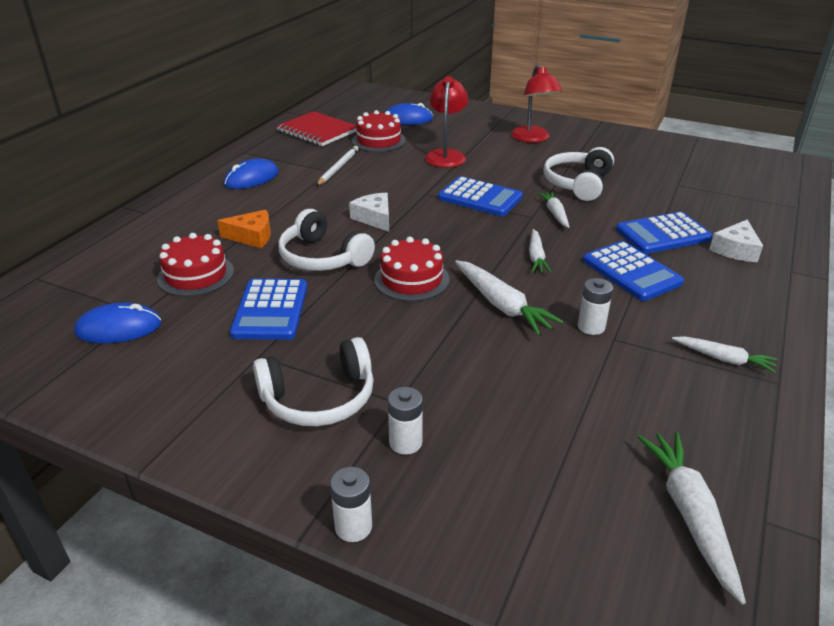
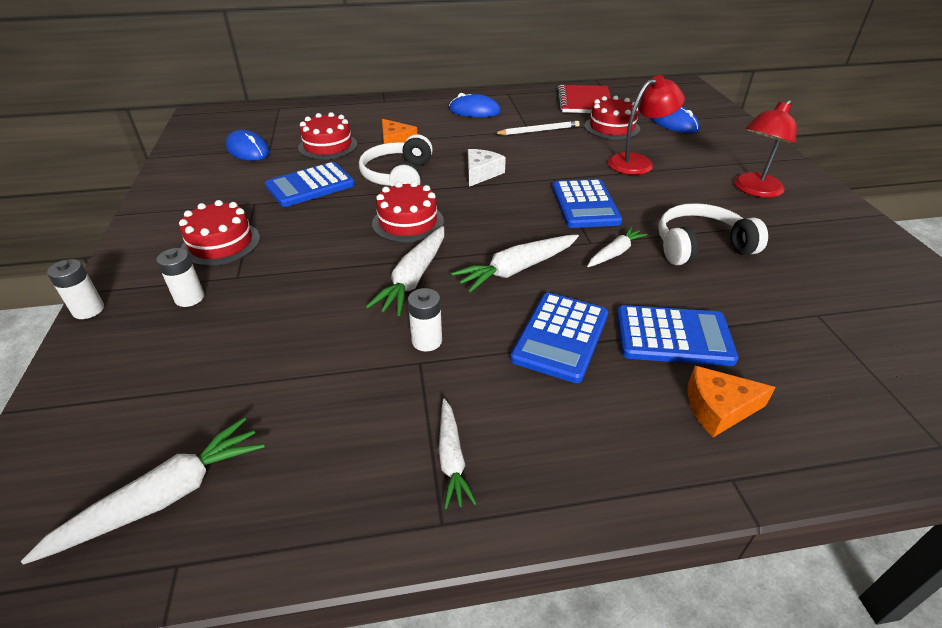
camera: 55 degrees right, 5 degrees up
white headphones [253,337,374,426] -> red cake [179,200,260,266]
white carrot [529,229,551,273] -> white carrot [451,234,579,293], size x1.60
blue calculator [616,212,713,254] -> blue calculator turned 150 degrees clockwise [617,305,738,366]
white cheese [709,219,763,262] -> orange cheese [687,366,776,437]

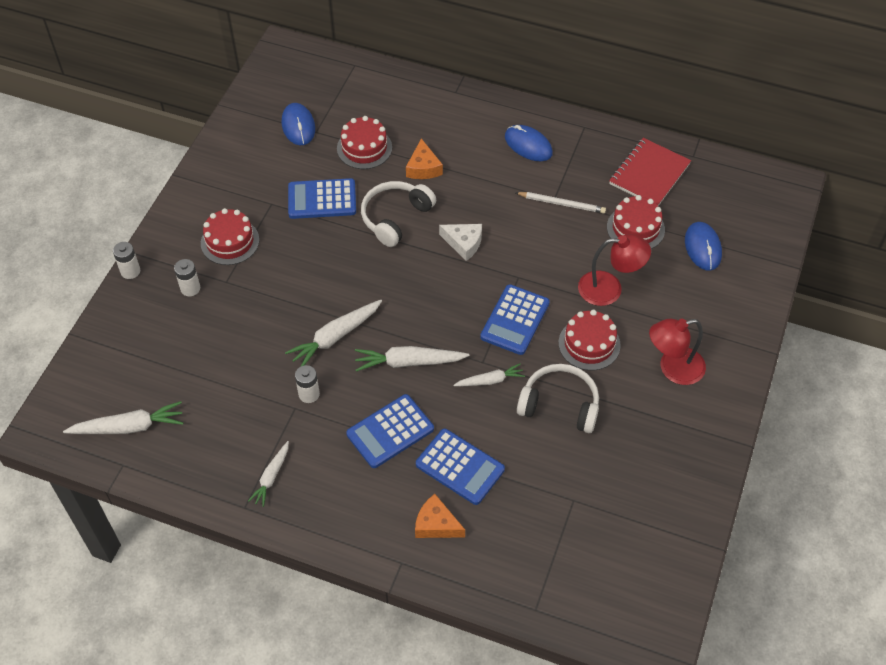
camera: 30 degrees right, 15 degrees up
red cake [372,181,444,243] -> red cake moved to [558,310,621,370]
white cheese [468,149,506,187] -> white cheese turned 60 degrees clockwise [439,224,482,261]

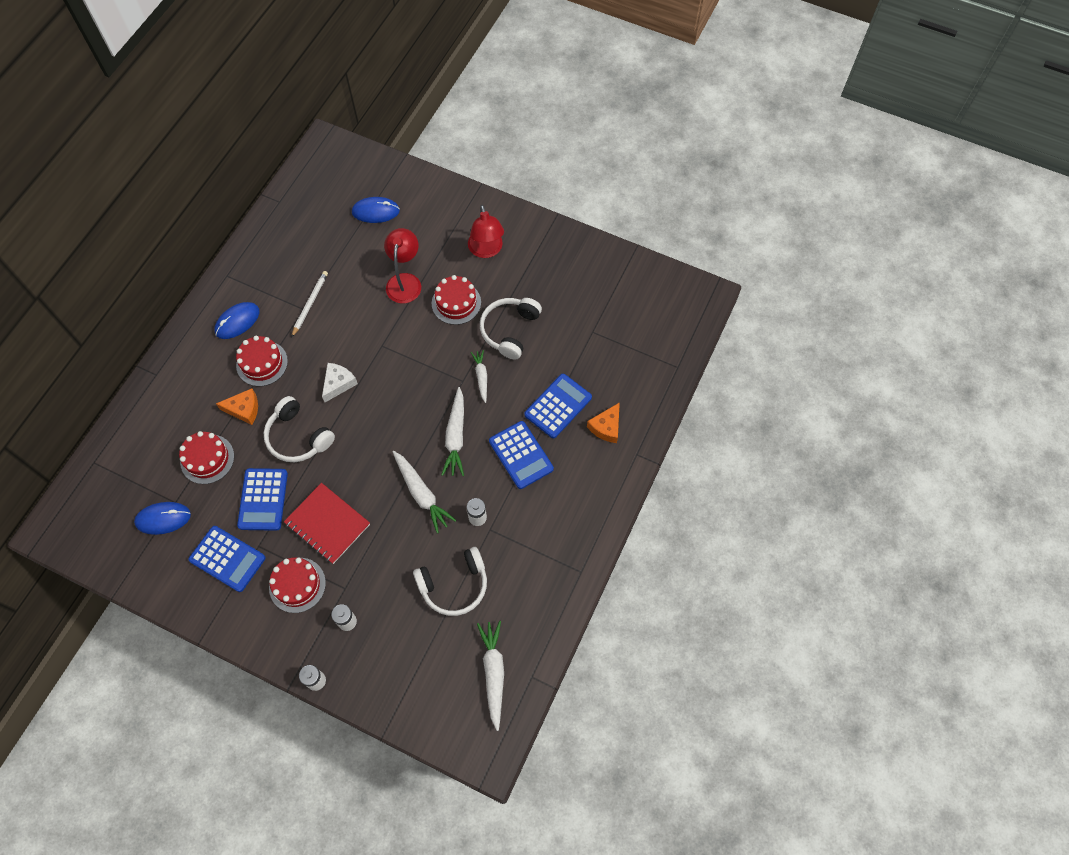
camera: 85 degrees left, 10 degrees up
white carrot [248,441,289,507] -> none
blue calculator [480,284,550,355] -> blue calculator moved to [189,526,265,592]
red cake [607,195,665,249] -> red cake moved to [236,336,288,386]
red notebook [609,138,691,206] -> red notebook moved to [284,483,370,564]
none -> white headphones [413,547,487,616]

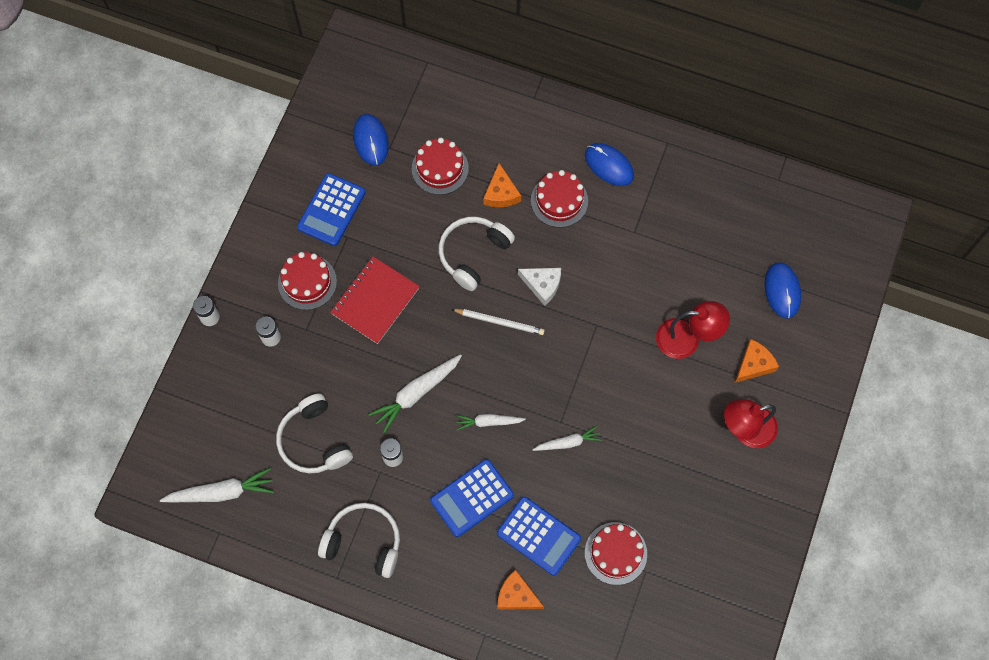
camera: 85 degrees right, 5 degrees up
blue calculator [237,468,288,531] -> none
white pencil [291,271,328,338] -> white pencil moved to [451,309,545,335]
red cake [432,275,481,325] -> red cake moved to [585,522,647,585]
white carrot [441,387,464,476] -> white carrot [456,414,526,430], size x0.63
white headphones [480,298,542,360] -> white headphones moved to [318,503,400,578]
none -> orange cheese [735,339,779,383]

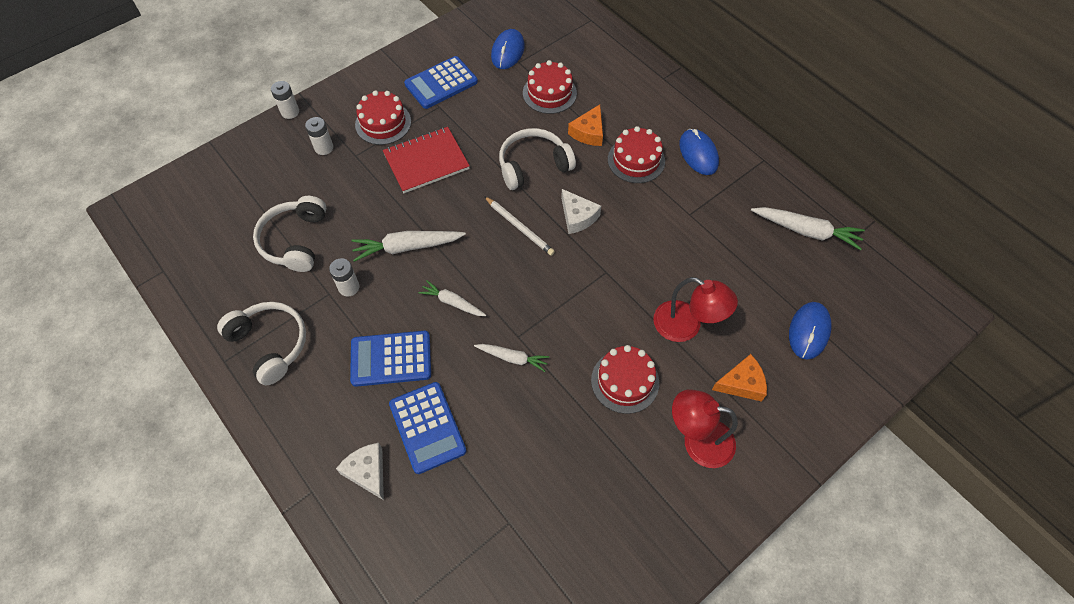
camera: 30 degrees right, 10 degrees down
white carrot [160,468,274,502] -> white carrot moved to [751,207,865,250]
orange cheese [497,570,544,610] -> white cheese [336,443,384,500]
red cake [585,522,647,585] -> red cake moved to [591,345,659,414]

